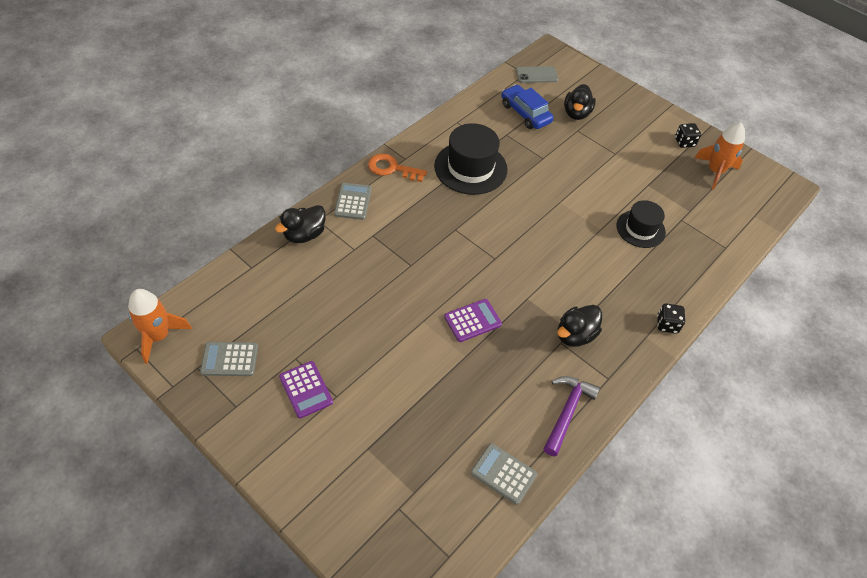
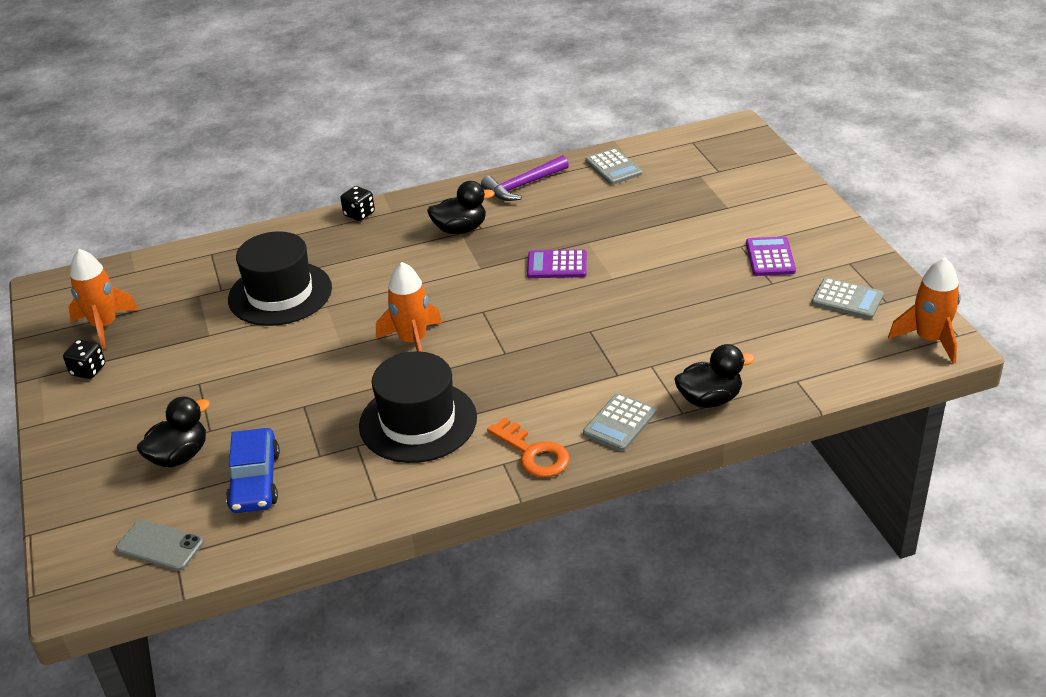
camera: 145 degrees left, 15 degrees down
black hat [616,200,666,248] -> black hat [228,231,332,326], size x1.57
none -> orange rocket [376,262,442,352]

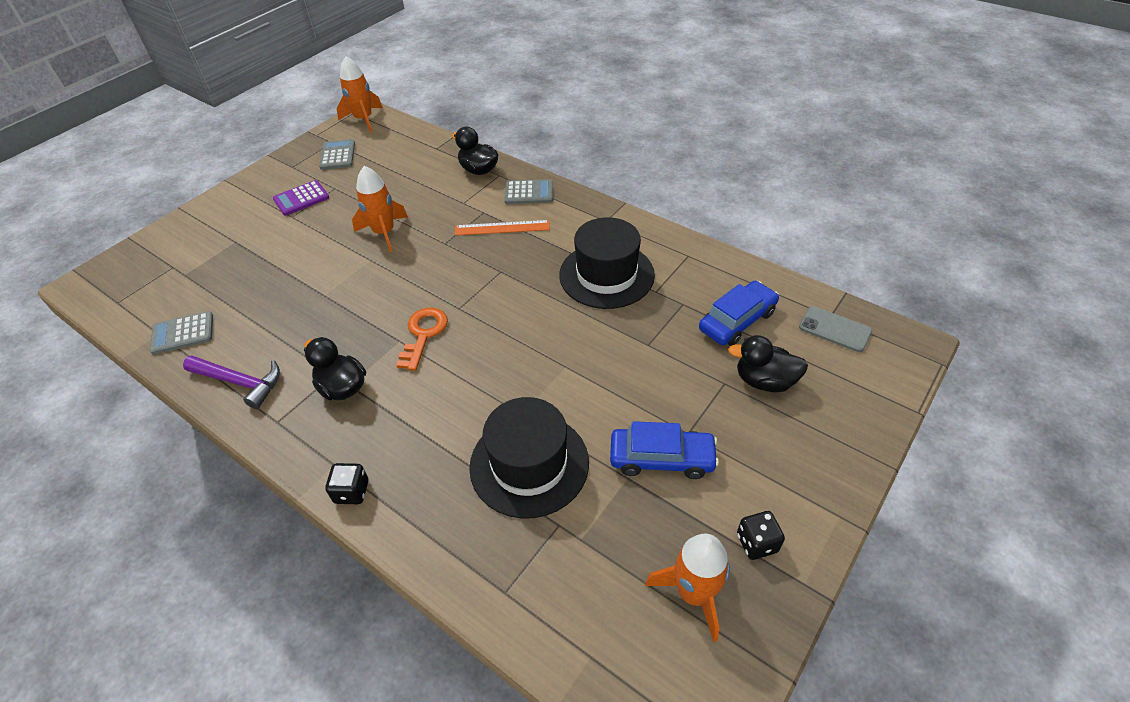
camera: 125 degrees left, 10 degrees up
grey phone [116,520,204,571] -> grey phone turned 45 degrees counterclockwise [799,306,872,352]
orange rocket [376,262,442,352] -> orange rocket moved to [352,166,408,252]
orange key [487,417,570,477] -> orange key moved to [396,308,448,371]
purple calculator [527,249,587,278] -> none
grey calculator [586,148,643,185] -> grey calculator turned 135 degrees counterclockwise [150,311,213,354]
none -> orange ruler [455,220,550,236]
none -> blue car [610,421,719,479]

